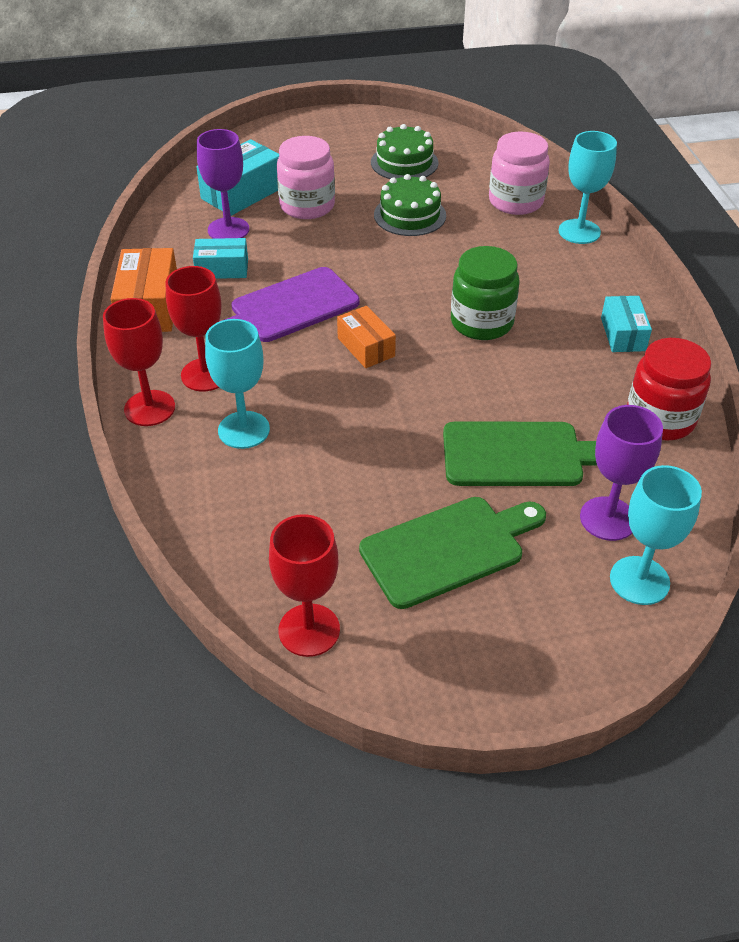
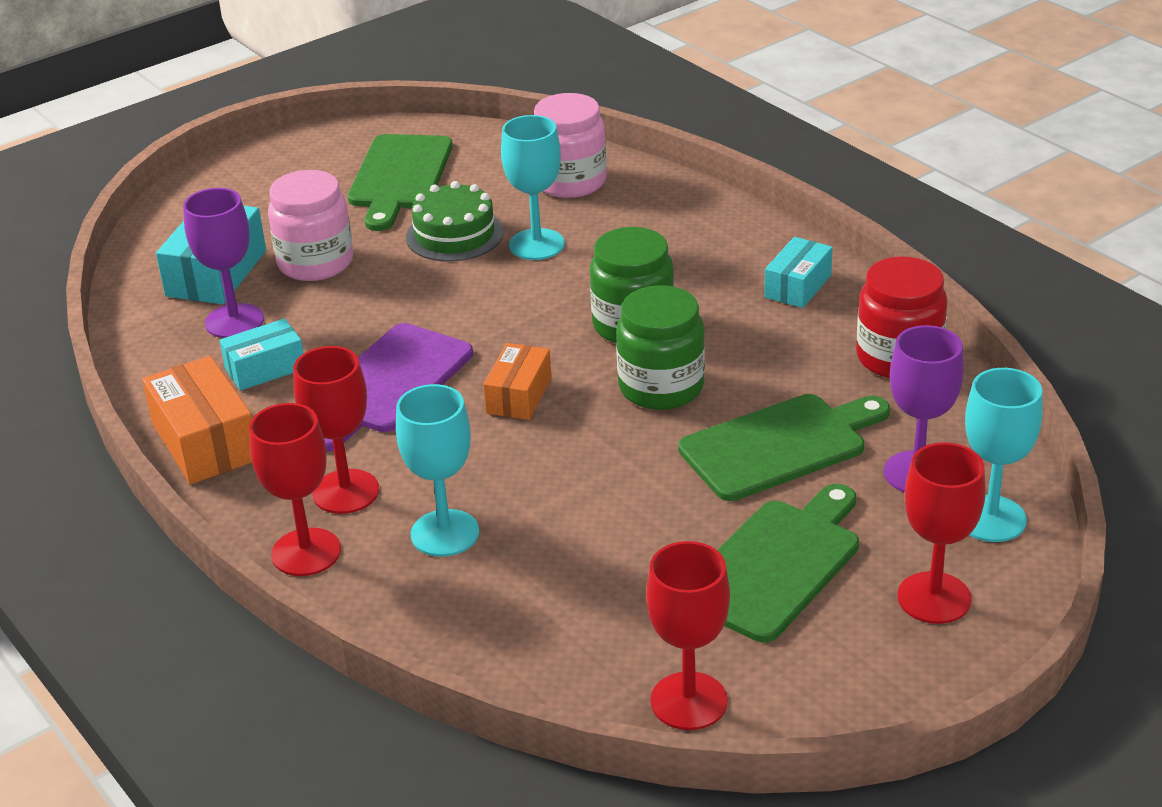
camera: 25 degrees left, 10 degrees down
orange box [337,306,396,368] -> orange box turned 75 degrees clockwise [483,343,552,420]
green cake [371,124,438,179] -> green cutting board [348,134,453,231]
turquoise goblet [558,131,617,244] -> turquoise goblet moved to [501,115,565,260]
turquoise box [601,296,652,352] -> turquoise box turned 60 degrees clockwise [764,237,833,308]
none -> green jar [616,285,705,410]
none -> red goblet [898,442,986,624]

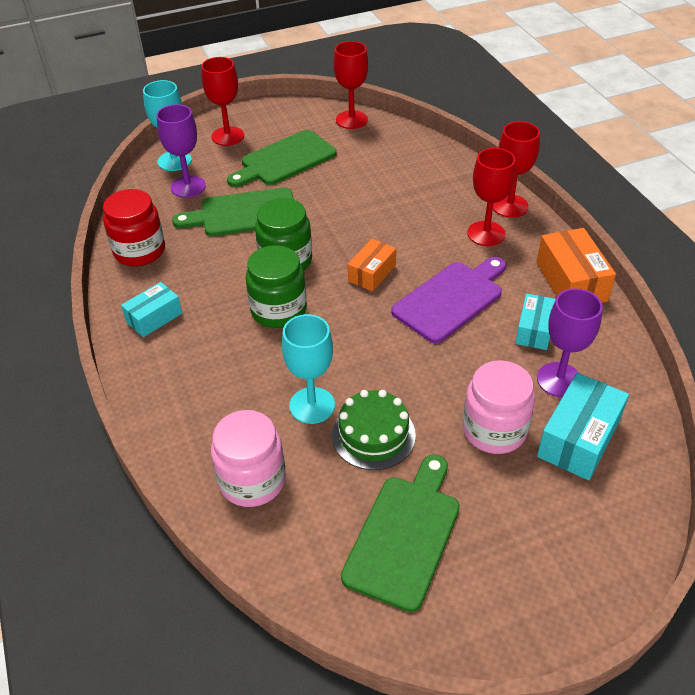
camera: 165 degrees left, 10 degrees up
turquoise box [220,319,304,390] -> turquoise box turned 60 degrees counterclockwise [515,293,556,350]
turquoise goblet [396,384,479,557] -> none

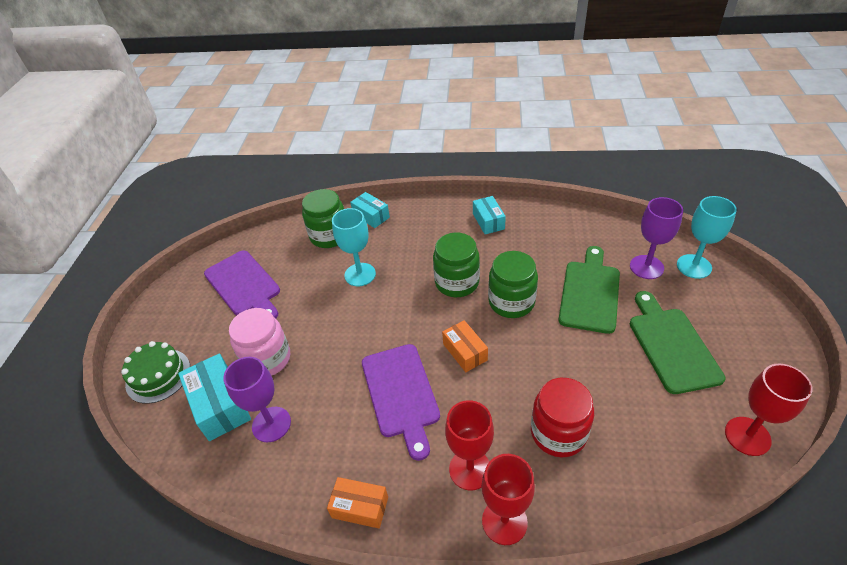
camera: 120 degrees right, 0 degrees up
red jar [103,189,165,266] -> red jar moved to [531,378,594,457]
red goblet [201,57,244,146] -> none
pink jar [211,410,286,507] -> green jar [302,189,344,248]
green cake [332,390,416,470] -> green cake moved to [121,341,190,404]
green cutting board [341,455,460,612] -> purple cutting board [204,250,280,318]
turquoise box [515,293,556,350] -> turquoise box moved to [350,192,390,228]
orange box [536,228,616,303] -> orange box [327,477,388,529], size x0.64

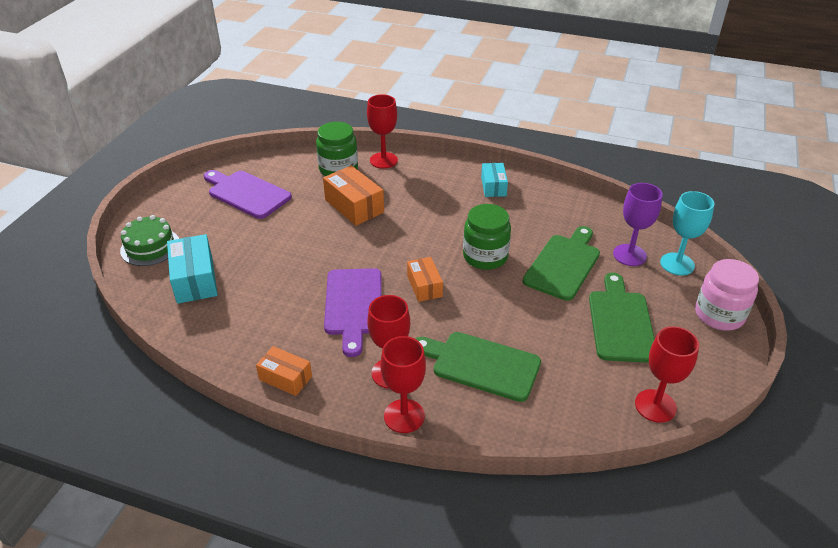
camera: 10 degrees right, 5 degrees down
purple cutting board [204,250,280,318] -> purple cutting board turned 150 degrees clockwise [204,170,292,219]
purple goblet [223,357,291,442] -> none
pink jar [229,308,290,376] -> pink jar moved to [695,259,759,331]
turquoise goblet [332,208,376,286] -> orange box [323,166,384,226]
turquoise box [350,192,390,228] -> red goblet [367,94,398,169]
green jar [433,232,480,297] -> none
red jar [531,378,594,457] -> green cutting board [415,332,541,402]

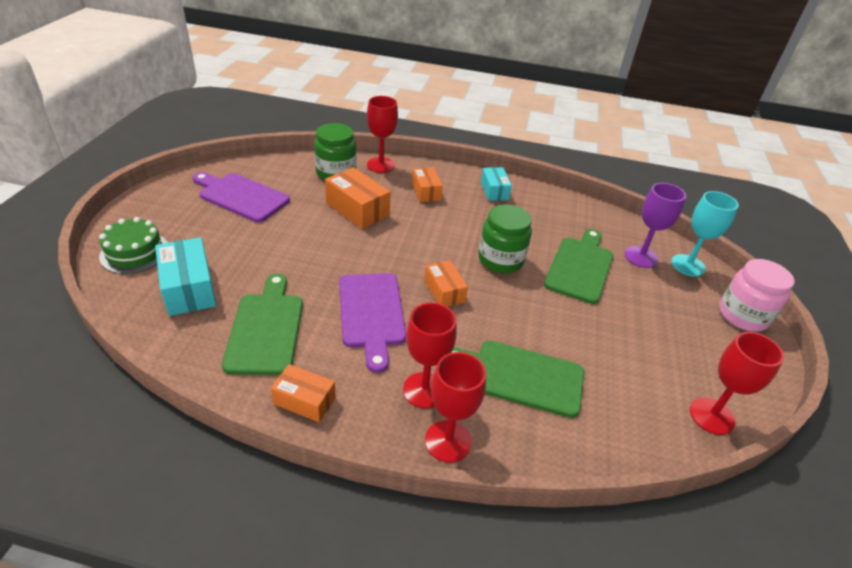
camera: 10 degrees left, 0 degrees up
green cutting board [589,273,655,363] -> green cutting board moved to [222,274,303,375]
none -> orange box [412,167,443,202]

